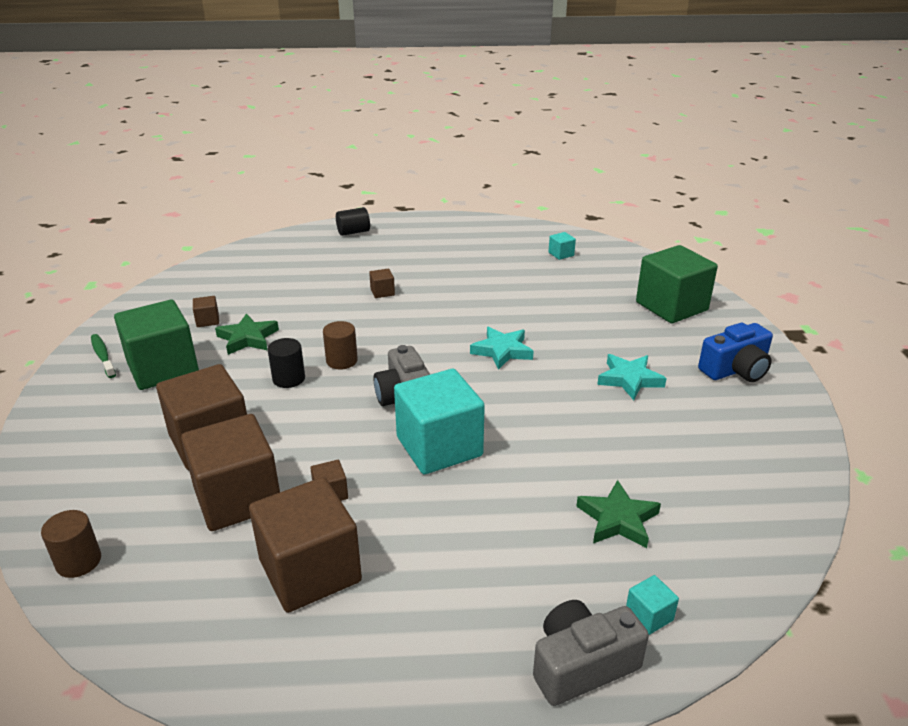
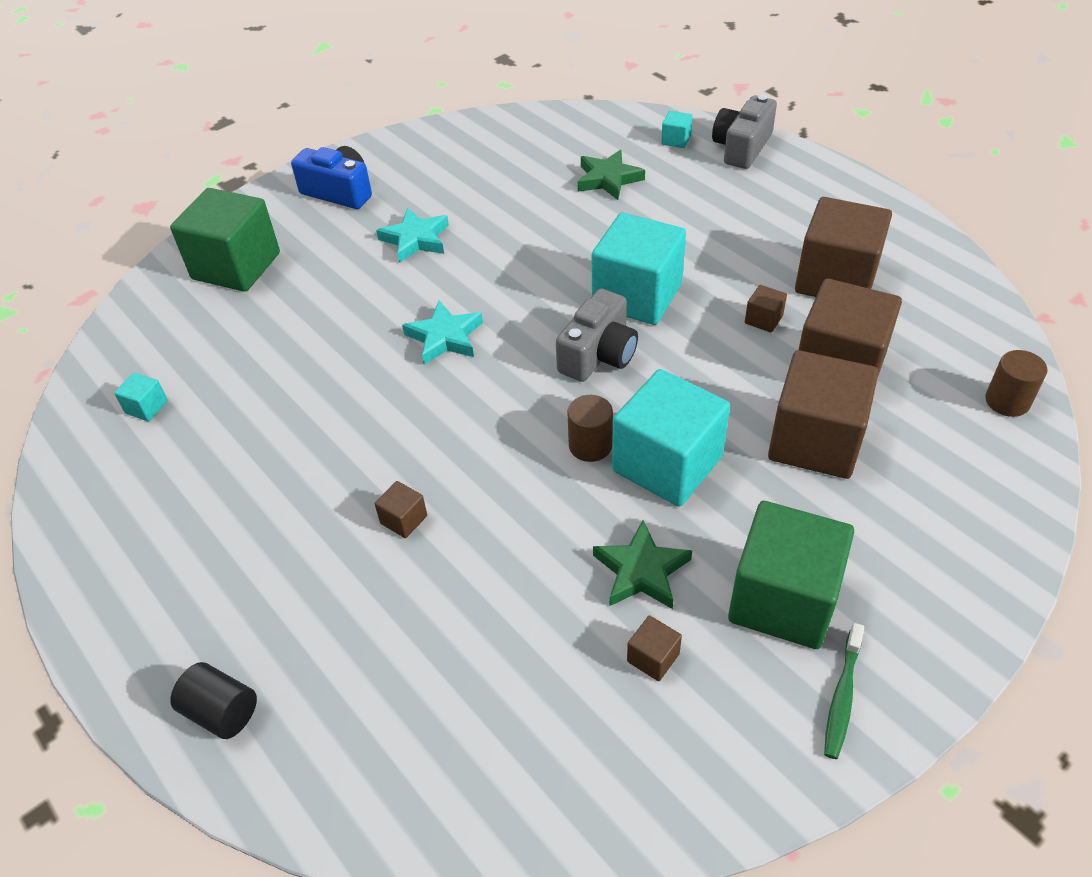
camera: 125 degrees left, 15 degrees up
black cylinder [267,338,305,388] -> turquoise cube [612,369,730,507]
grey camera [533,600,649,706] -> grey camera turned 90 degrees clockwise [712,95,777,169]

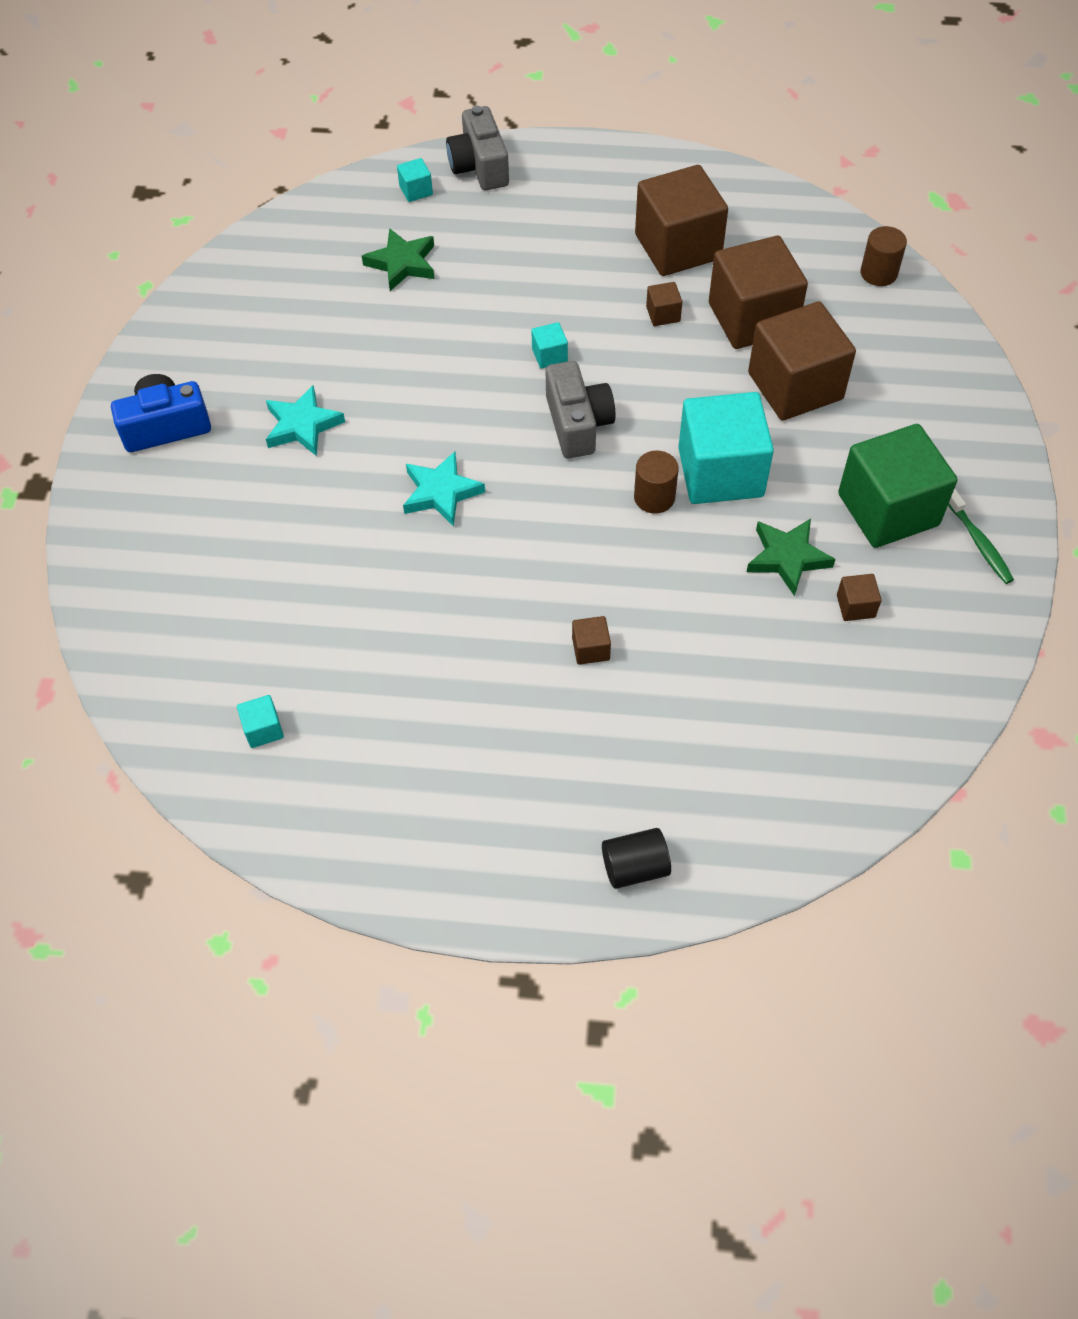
camera: 45 degrees left, 10 degrees up
green cube [170,188,280,292] -> none
turquoise cube [592,212,686,325] -> turquoise cube [531,322,568,369], size x0.41

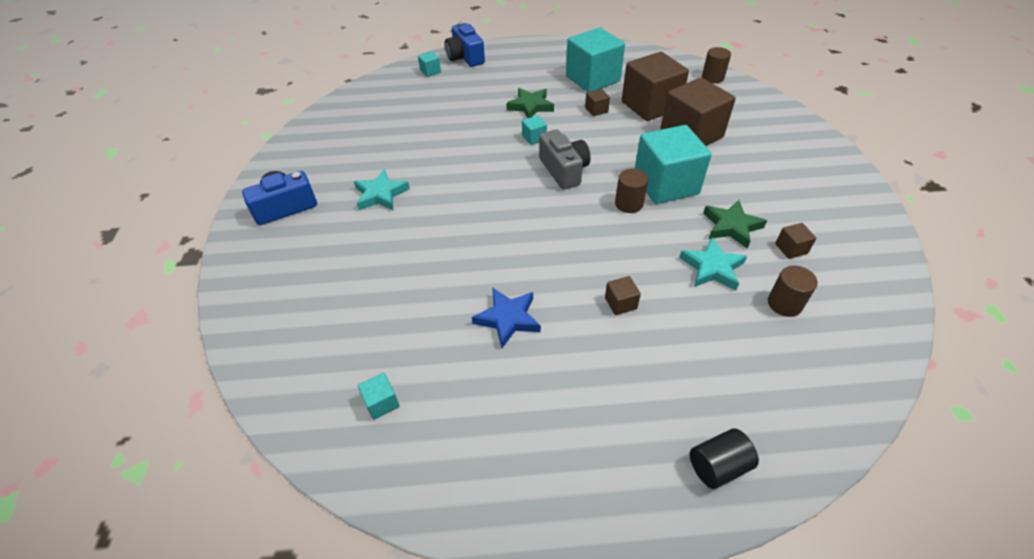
camera: 10 degrees left, 10 degrees down
green star [362,228,435,291] -> green star moved to [506,88,554,118]
turquoise star [403,452,485,527] -> turquoise star moved to [679,237,747,291]
grey camera [446,106,509,190] -> blue camera [445,22,485,67]
brown cube [635,165,728,276] -> turquoise cube [566,28,625,92]
green cube [838,424,957,548] -> none
green toothbrush [948,489,1014,584] -> none
none -> blue star [472,287,541,348]
none -> brown cylinder [768,266,818,317]

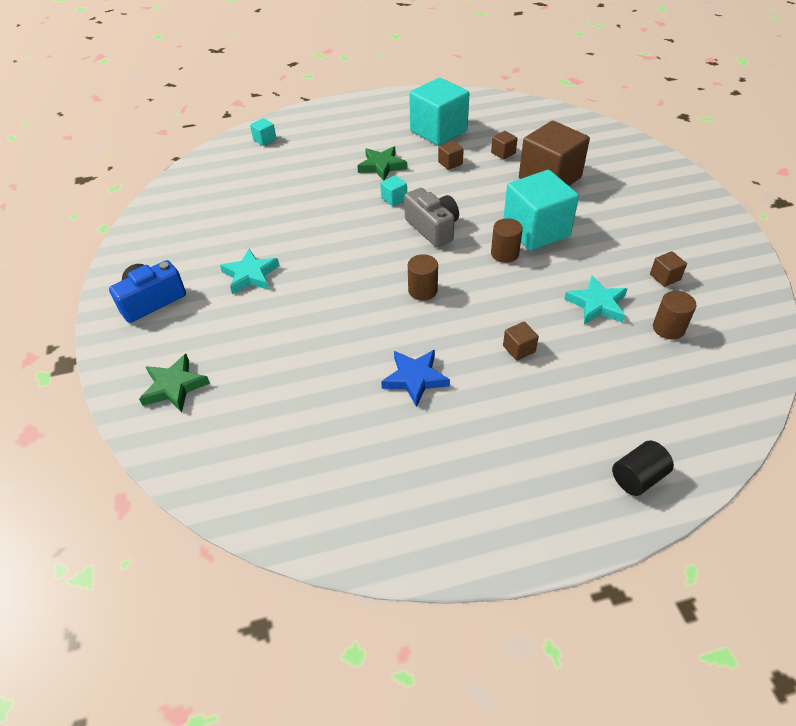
camera: 10 degrees left, 0 degrees up
turquoise cube [358,373,400,420] -> none
blue camera [445,22,485,67] -> none
brown cube [622,52,689,121] -> brown cube [491,131,518,160], size x0.41
brown cylinder [702,47,731,83] -> brown cylinder moved to [408,254,438,301]
green star [703,200,767,249] -> green star moved to [139,354,210,412]

